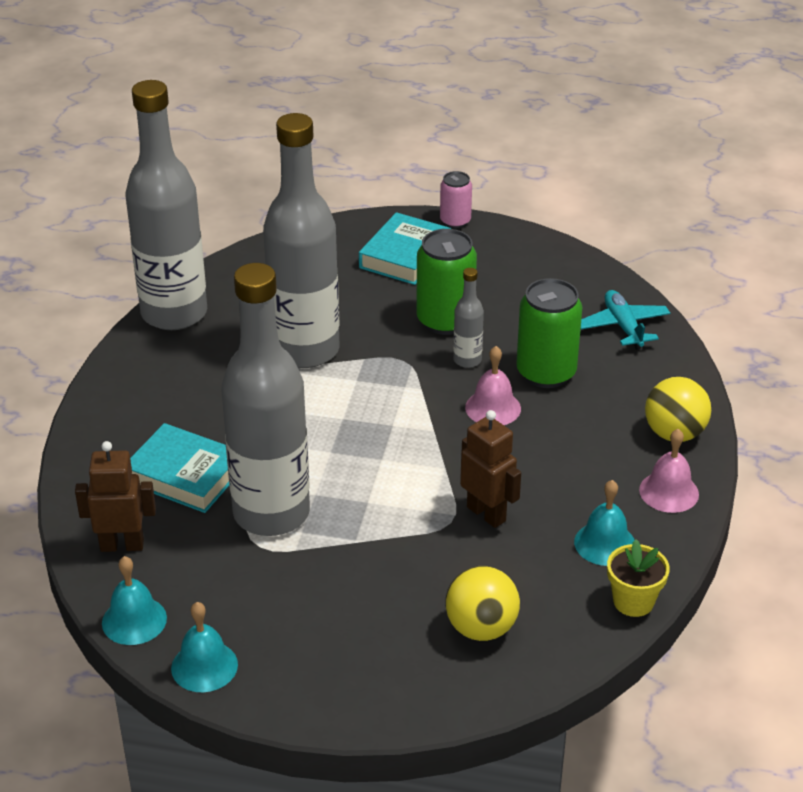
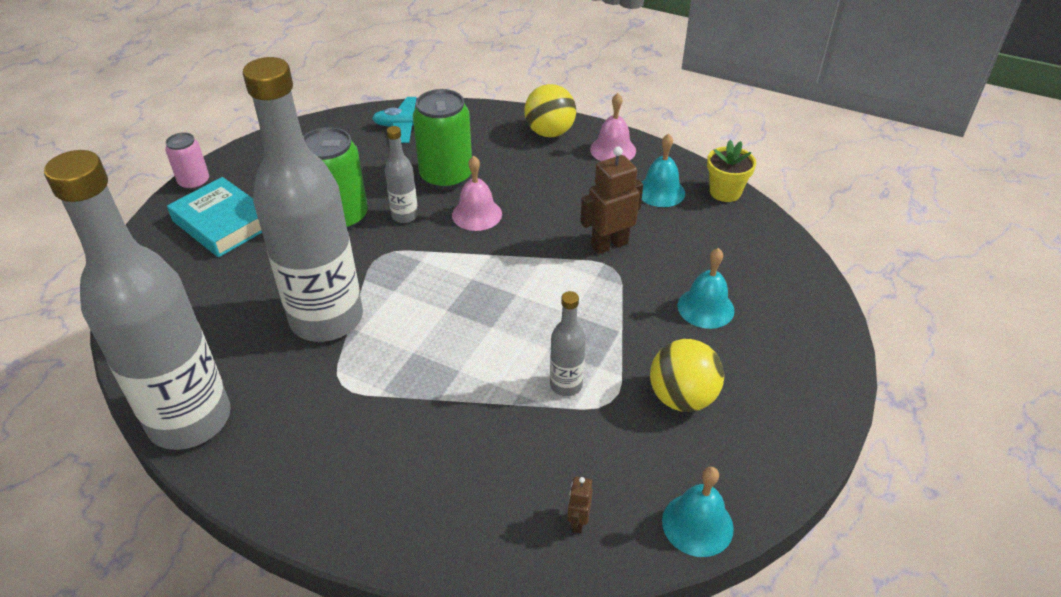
camera: 75 degrees left, 5 degrees up
brown robot [75,441,156,552] -> brown robot [568,476,593,534], size x0.50
turquoise book [130,423,229,513] -> none
turquoise bell [171,602,238,692] -> turquoise bell moved to [677,248,735,329]
grey bottle [221,263,310,536] -> grey bottle [550,291,586,396], size x0.41
yellow ball [445,566,520,641] -> yellow ball moved to [650,339,724,412]

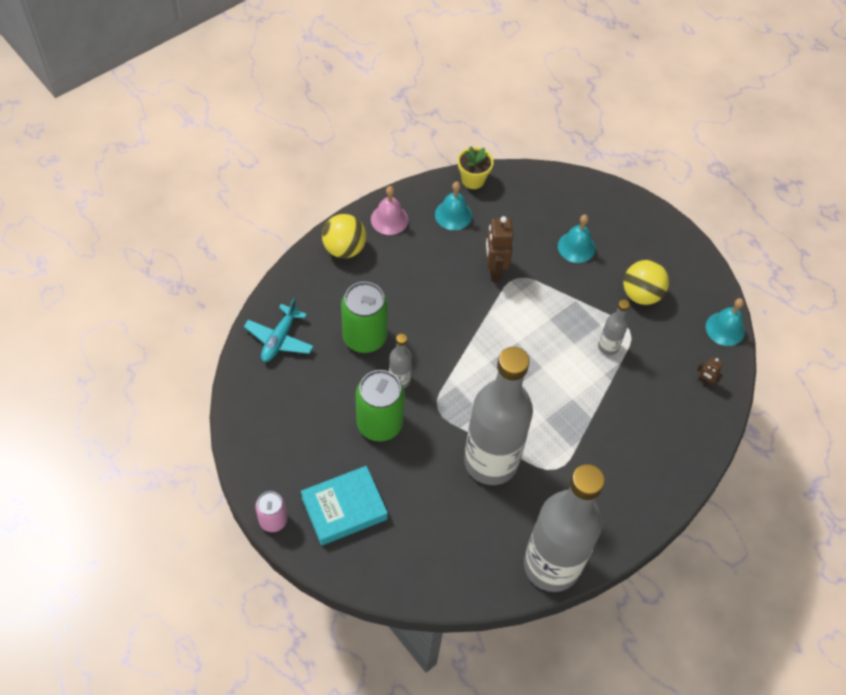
camera: 70 degrees left, 15 degrees up
pink bell [452,156,502,231] -> none

